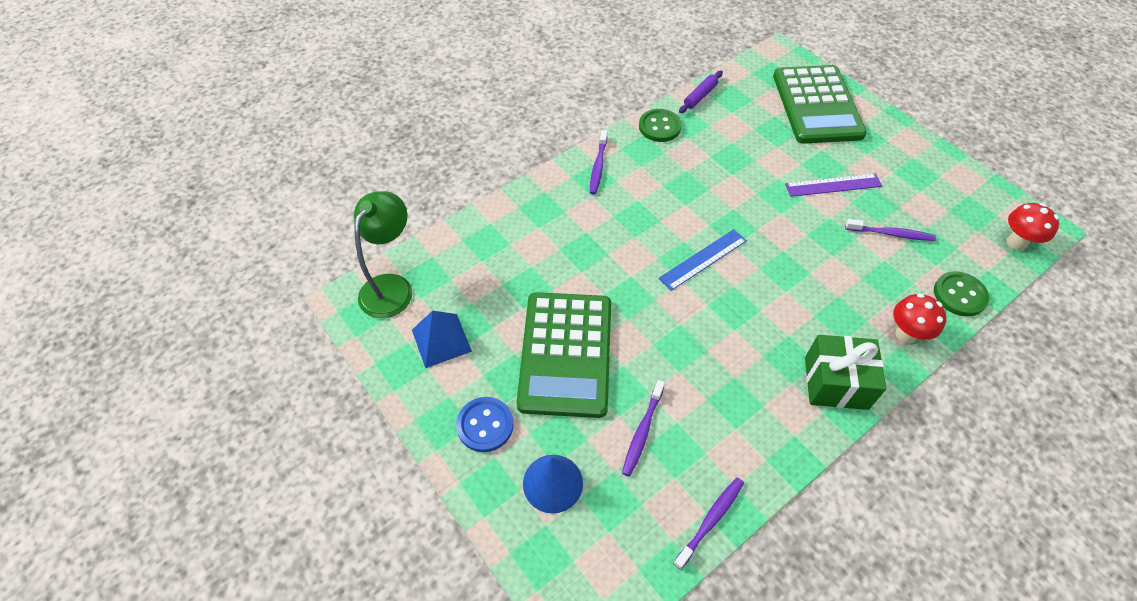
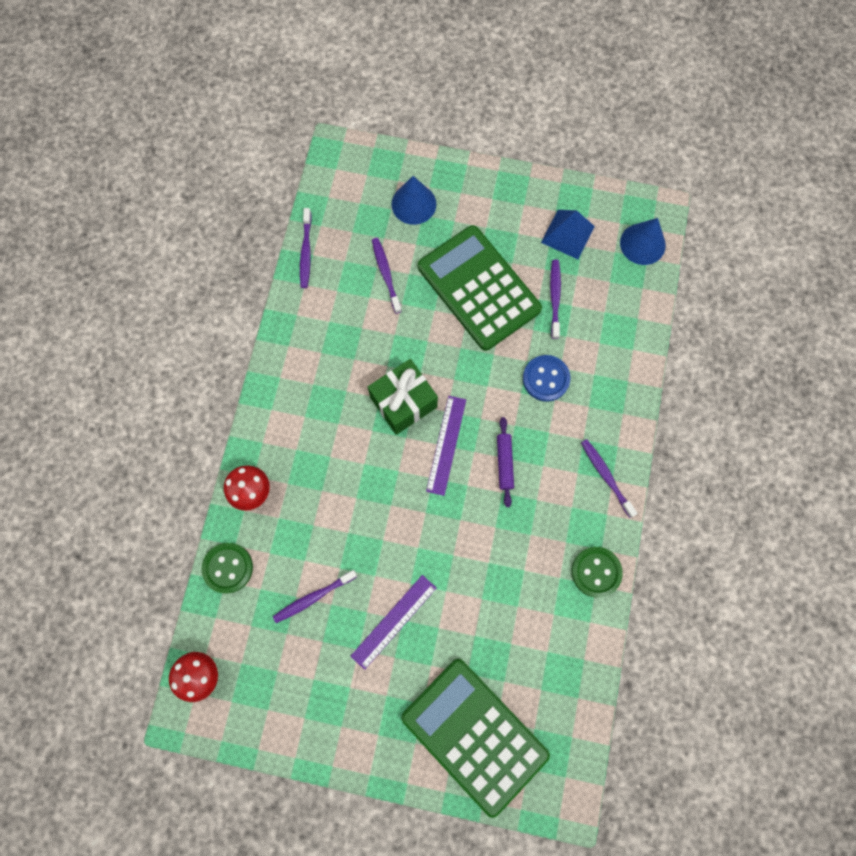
camera: 140 degrees right, 20 degrees up
green lamp [354,191,412,318] -> blue cone [620,218,666,265]
blue button [456,397,514,452] -> blue button moved to [523,355,570,402]
blue ruler [659,229,747,291] -> purple ruler [426,396,466,496]
purple rolling pin [679,70,723,113] -> purple rolling pin moved to [497,417,514,507]
green gift [805,335,886,410] -> green gift moved to [368,359,438,435]
none -> purple toothbrush [550,260,561,339]

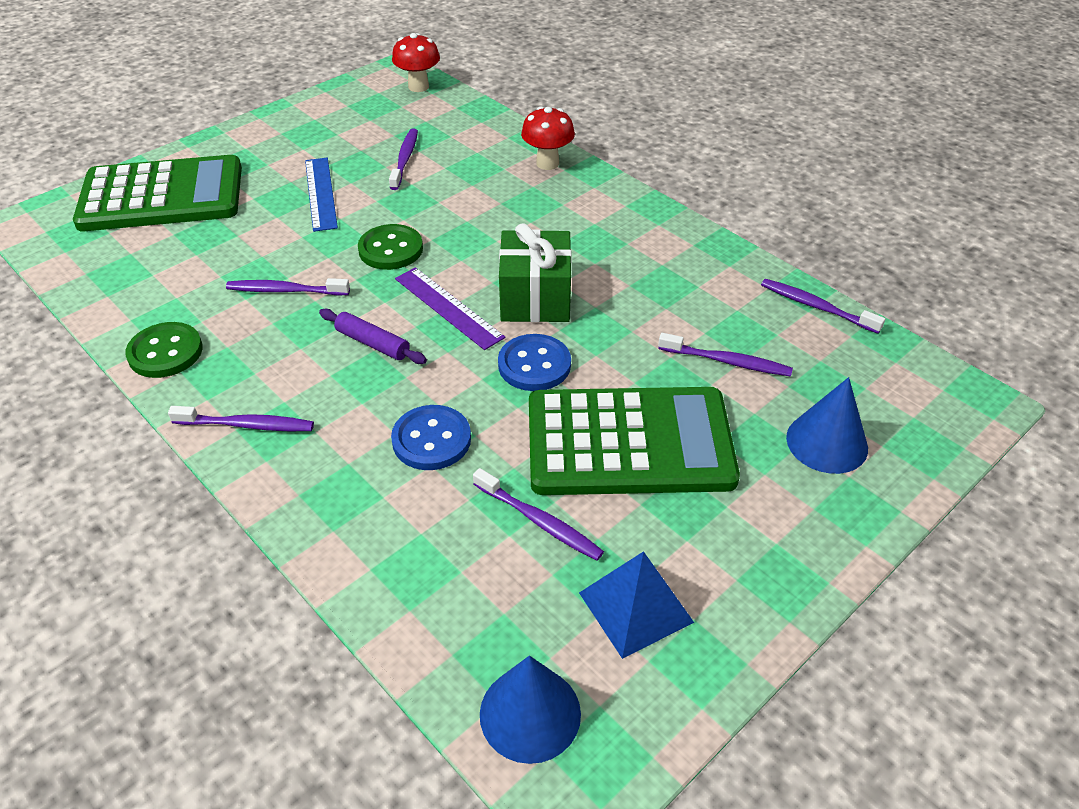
camera: 125 degrees right, 30 degrees down
green button [202,543,253,594] -> green button moved to [358,224,423,270]
purple ruler [351,575,436,670] -> blue ruler [305,158,338,232]
none -> purple toothbrush [226,278,350,295]
none -> blue button [498,334,571,391]

